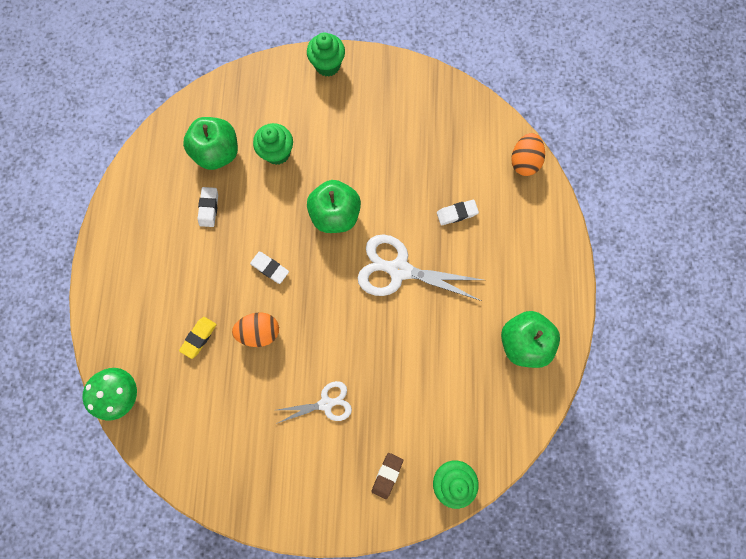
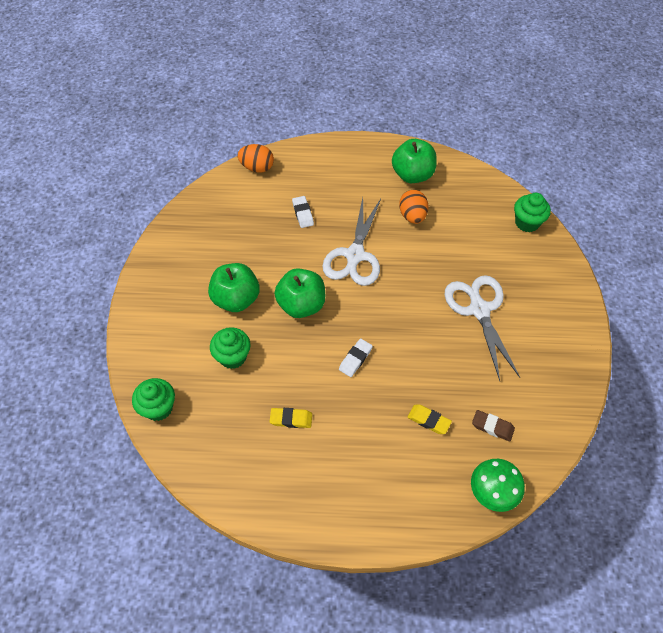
camera: 90 degrees left, 20 degrees down
green apple [183,117,238,170] -> green apple moved to [208,263,260,312]
white eraser [198,187,218,227] -> yellow eraser [270,408,312,428]
orange egg [232,312,279,347] -> orange egg moved to [399,190,428,224]
white scissors [276,381,352,424] -> white scissors [445,275,520,381], size x1.71
green cupcake [307,32,345,77] -> green cupcake moved to [132,378,175,421]
brown eraser [371,453,403,499] -> brown eraser moved to [472,410,515,441]

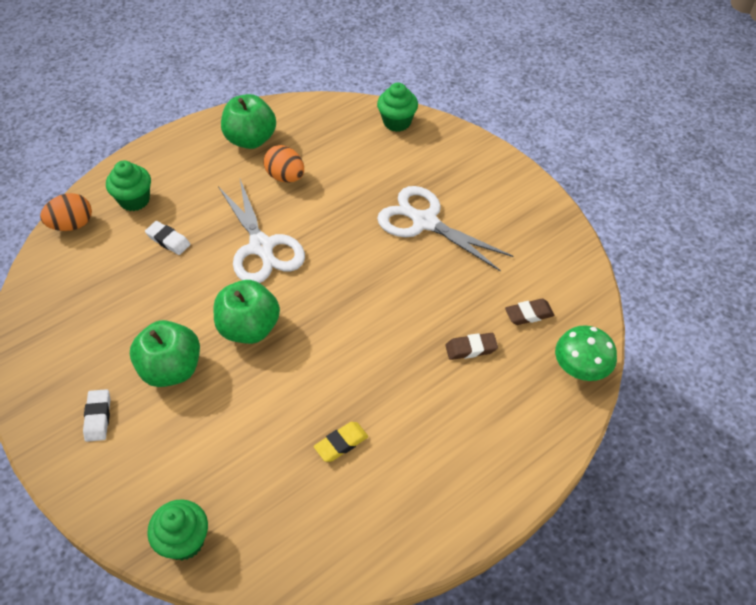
camera: 40 degrees left, 5 degrees down
green cupcake [210,327,251,369] -> green cupcake moved to [106,161,151,211]
white eraser [339,338,373,377] -> white eraser moved to [83,389,110,442]
yellow eraser [408,404,452,434] -> brown eraser [445,333,498,360]

